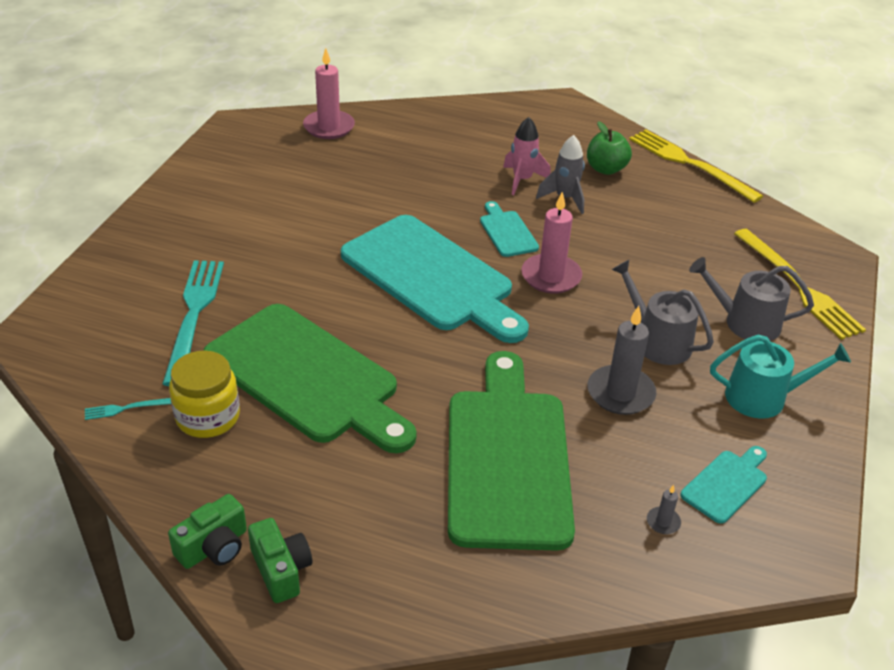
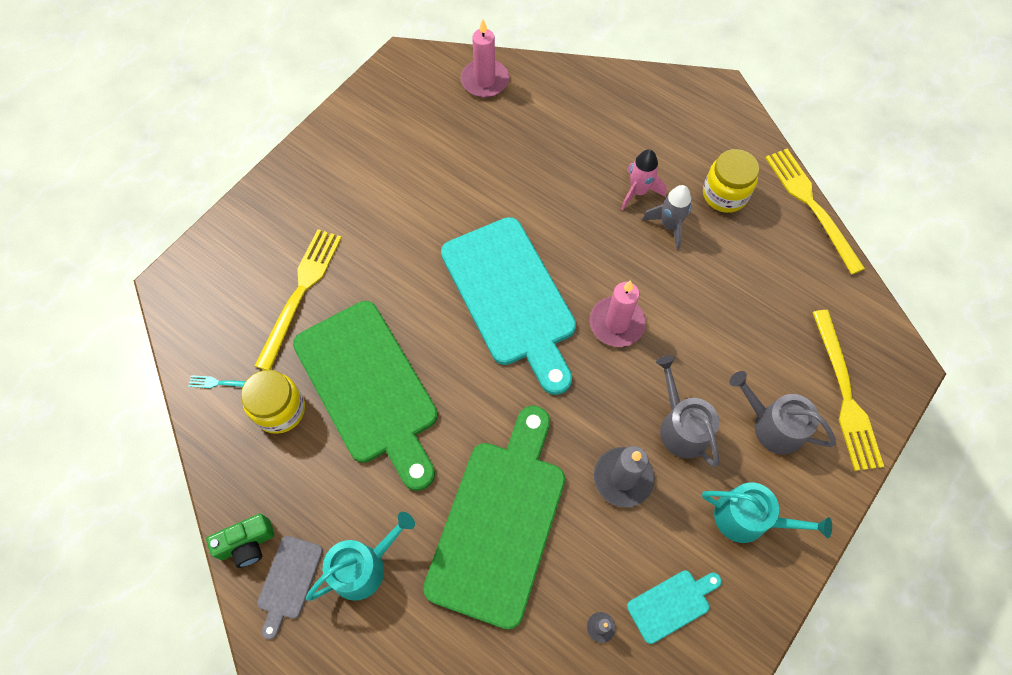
camera: 20 degrees right, 25 degrees up
turquoise fork [163,260,224,386] -> yellow fork [254,229,342,370]
green camera [248,518,312,603] -> grey cutting board [257,536,323,639]
turquoise cutting board [480,201,539,257] -> none
green apple [587,121,632,175] -> yellow jar [703,149,759,213]
none -> turquoise watering can [306,512,415,601]

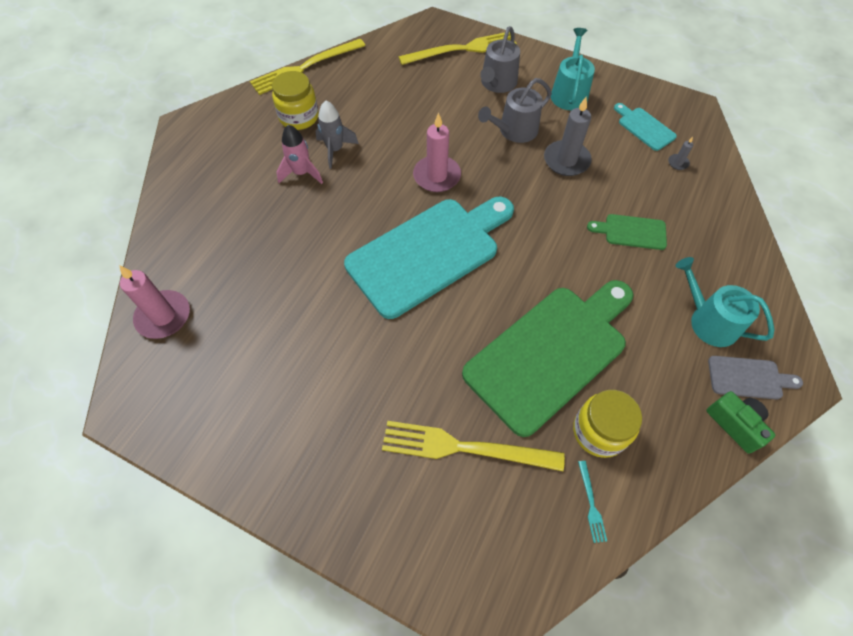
camera: 100 degrees left, 5 degrees down
green cutting board [423,406,565,629] -> green cutting board [587,214,667,250], size x0.43

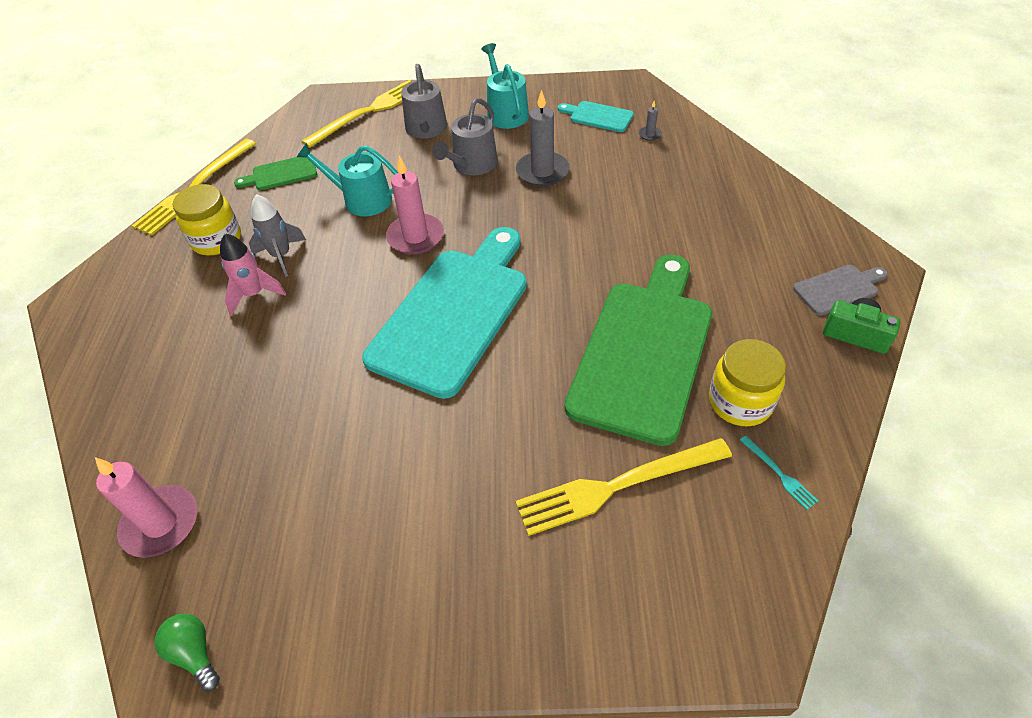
camera: 25 degrees left, 10 degrees down
green cutting board [587,214,667,250] -> green cutting board moved to [234,157,317,190]
turquoise watering can [675,257,774,347] -> turquoise watering can moved to [297,143,398,216]
none -> green light bulb [154,614,220,691]

